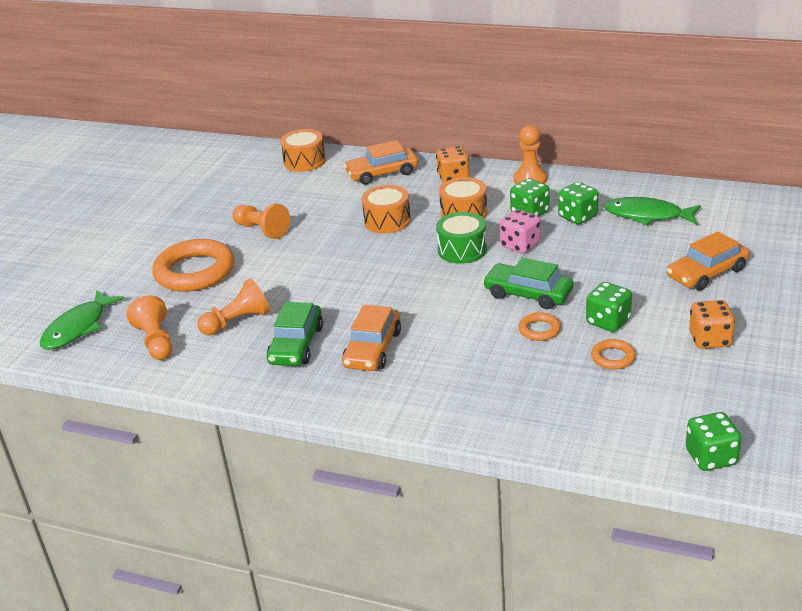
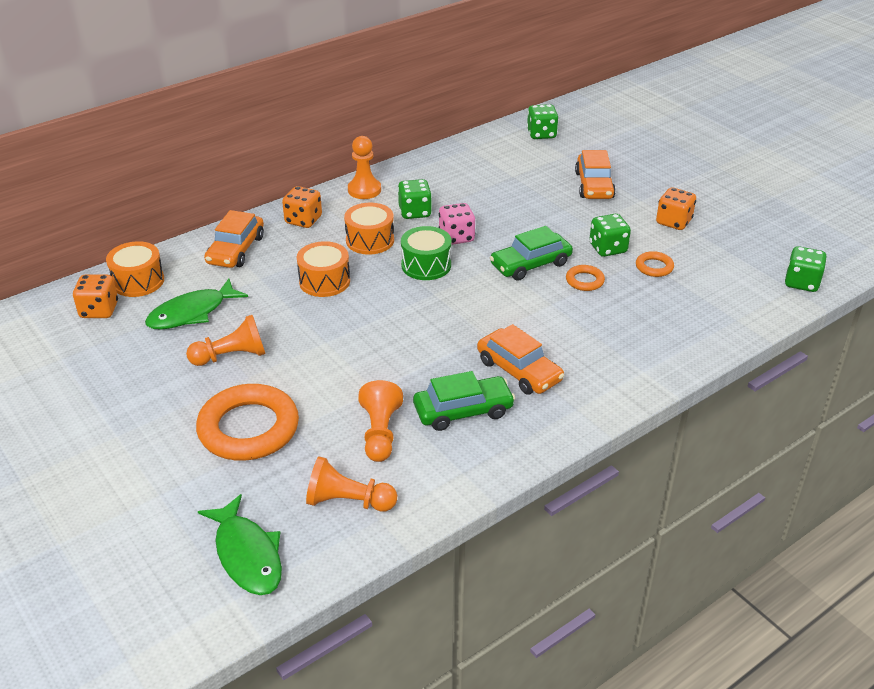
camera: 60 degrees left, 5 degrees up
green car [267,302,323,366] -> green car turned 60 degrees counterclockwise [413,371,515,431]
green dice [558,182,598,224] -> green dice moved to [527,104,558,139]
green fish [604,197,701,225] -> green fish moved to [145,279,248,330]
none -> orange dice [73,275,118,318]

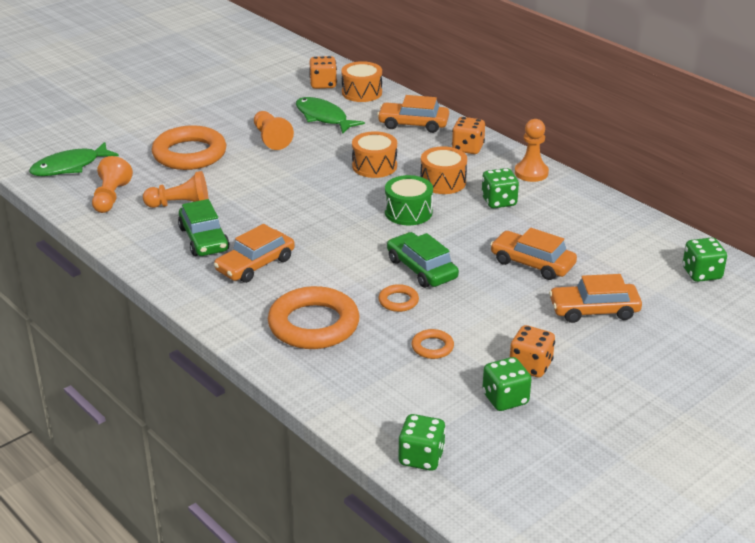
camera: 85 degrees right, 5 degrees down
pink dice [439,203,475,245] -> none
green dice [589,214,631,257] -> green dice moved to [482,357,532,411]
none -> orange ring [268,286,360,349]
none -> orange car [490,228,577,280]

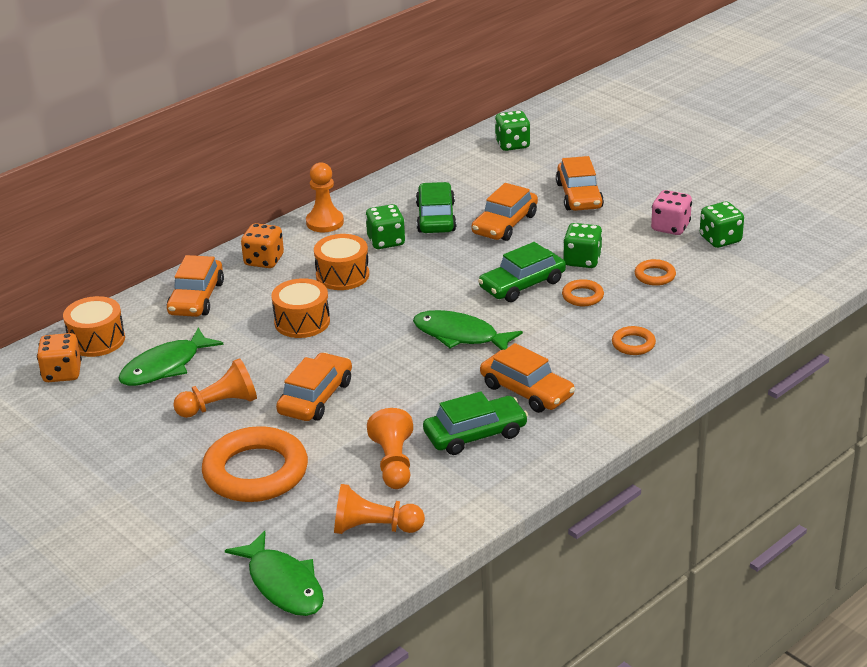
camera: 90 degrees left, 0 degrees up
orange ring [268,286,360,349] -> orange ring [612,326,656,355], size x0.45
green drum [385,175,433,225] -> none
green dice [398,414,446,471] -> green dice moved to [563,223,603,268]
orange dice [510,325,555,377] -> pink dice [651,190,692,235]
none -> orange car [276,353,352,421]
none -> green fish [413,310,523,350]
none -> green car [416,182,457,233]

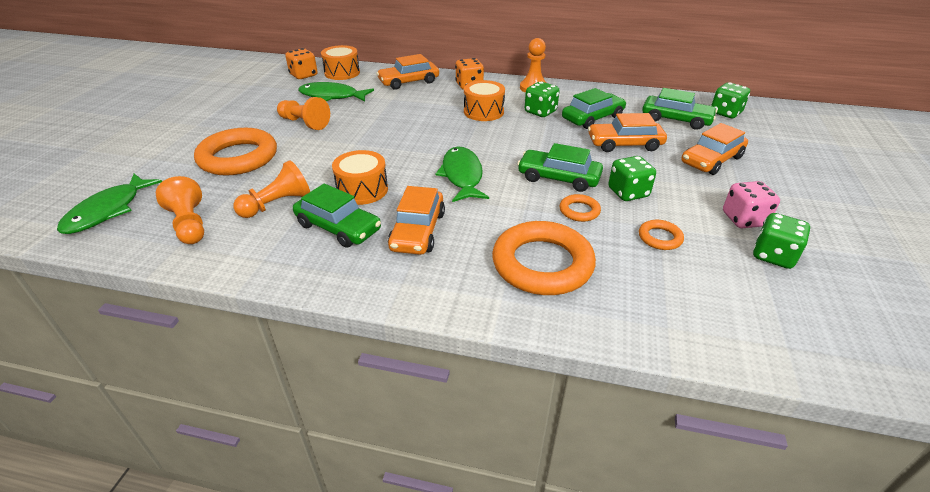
camera: 55 degrees right, 5 degrees up
orange drum [272,278,330,338] -> orange drum moved to [332,150,388,205]
orange car [276,353,352,421] -> none
orange ring [612,326,656,355] -> orange ring [492,221,596,295], size x2.20
none -> green car [642,88,717,130]

